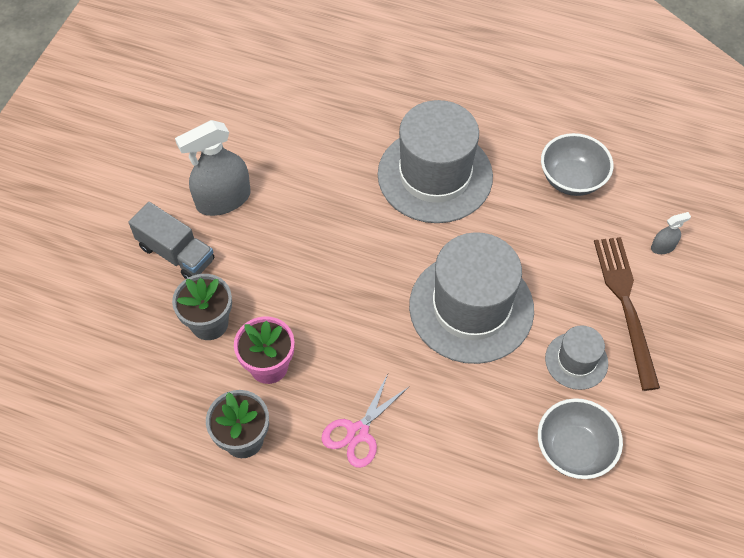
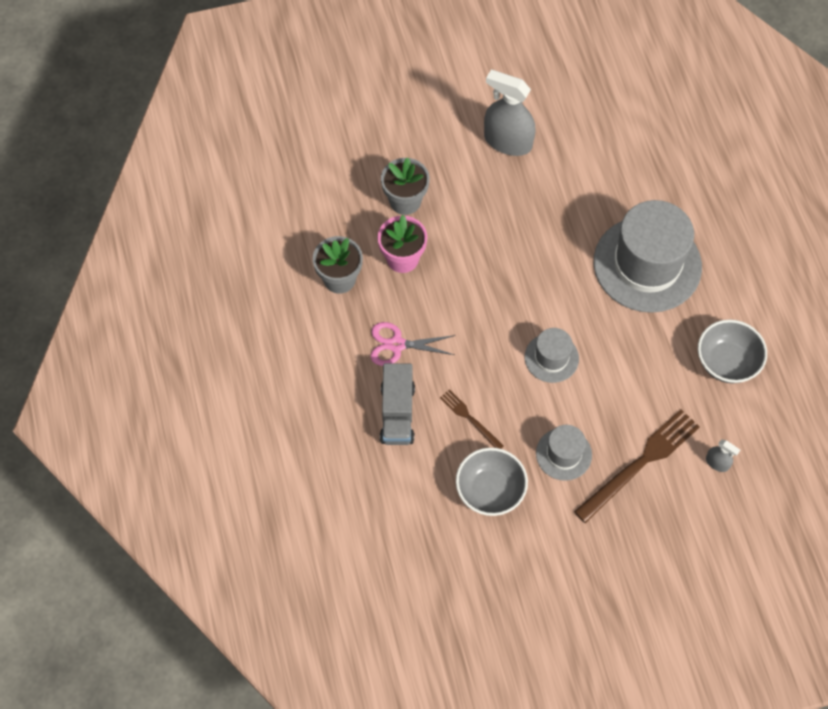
camera: 55 degrees right, 5 degrees up
grey truck [128,202,214,279] -> grey truck moved to [380,363,415,445]
grey hat [409,232,534,364] -> grey hat [525,328,579,383], size x0.49
none -> brown fork [440,389,504,449]

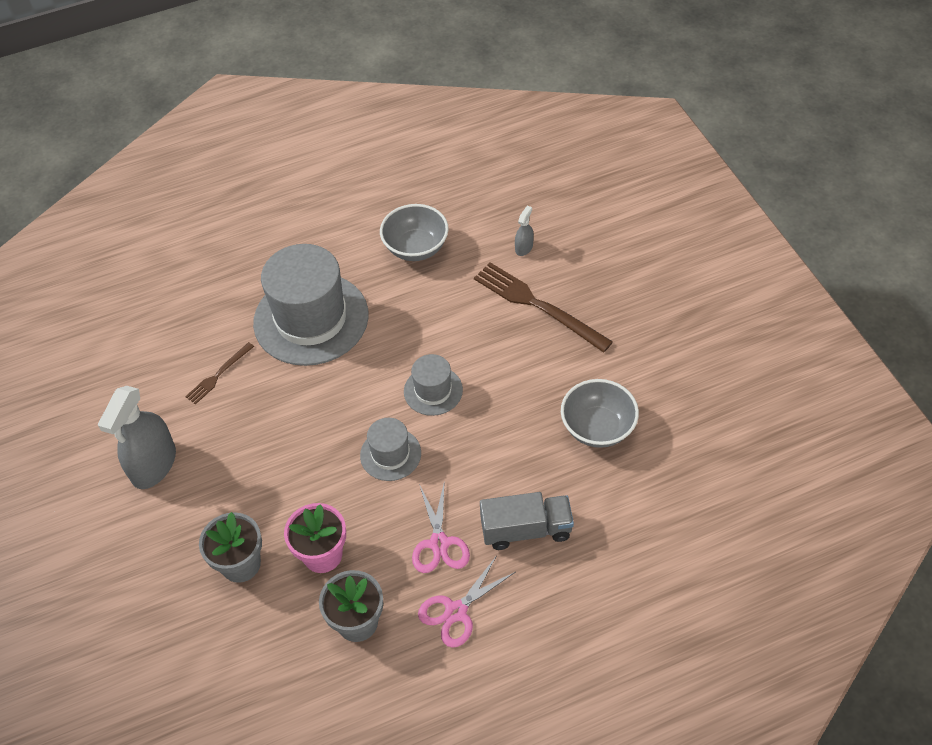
camera: 95 degrees left, 10 degrees down
brown fork [440,389,504,449] -> brown fork moved to [185,342,254,405]
grey hat [536,425,592,481] -> grey hat moved to [360,418,421,481]
none -> pink scissors [418,555,515,648]

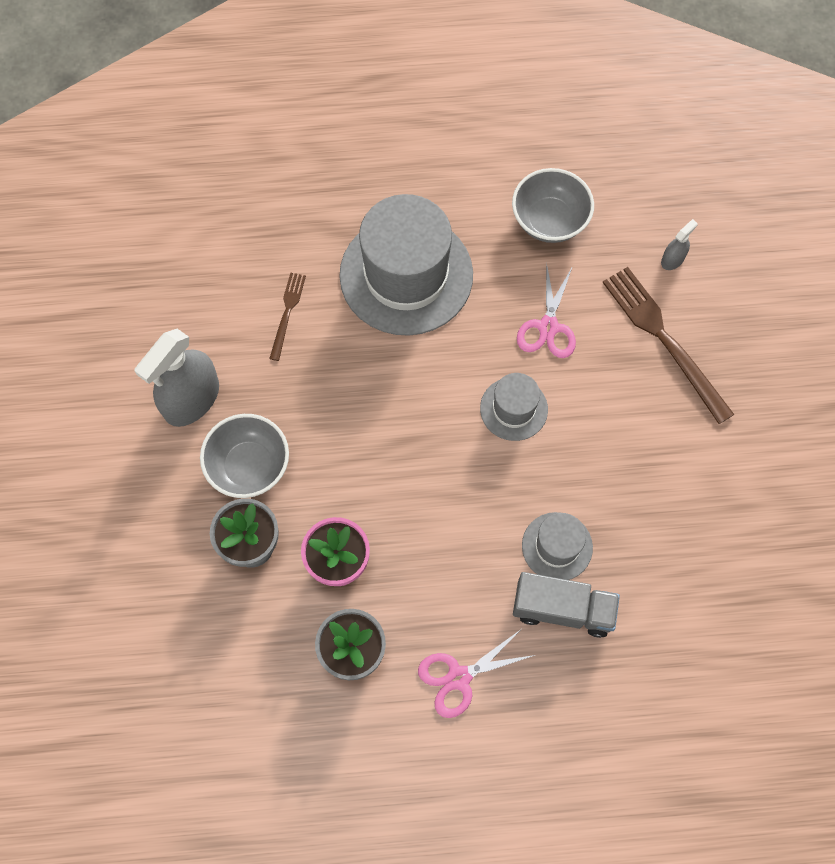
camera: 15 degrees right, 15 degrees up
brown fork [185,342,254,405] -> brown fork turned 135 degrees clockwise [269,272,306,361]
grey hat [360,418,421,481] -> grey hat moved to [522,512,593,580]
pink scissors [412,480,470,573] -> pink scissors moved to [517,262,576,358]
grey bowl [561,379,639,448] -> grey bowl moved to [200,414,289,498]

